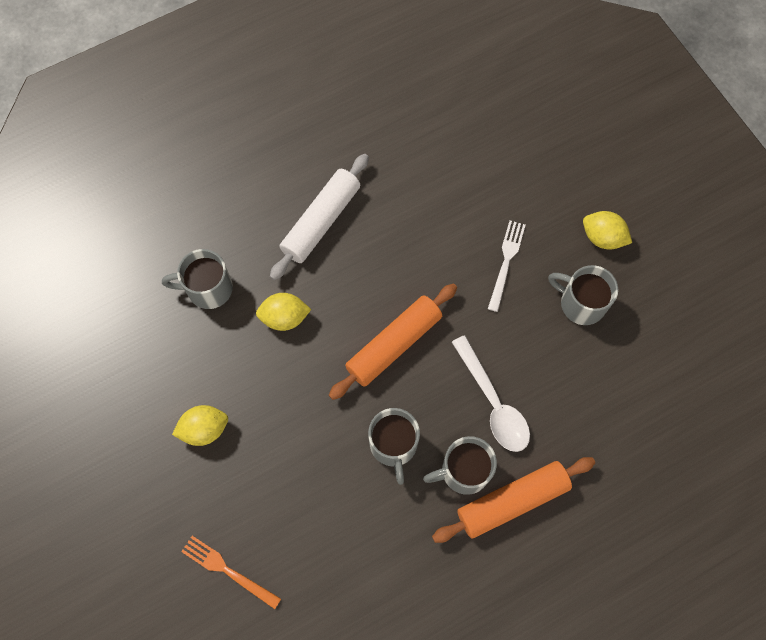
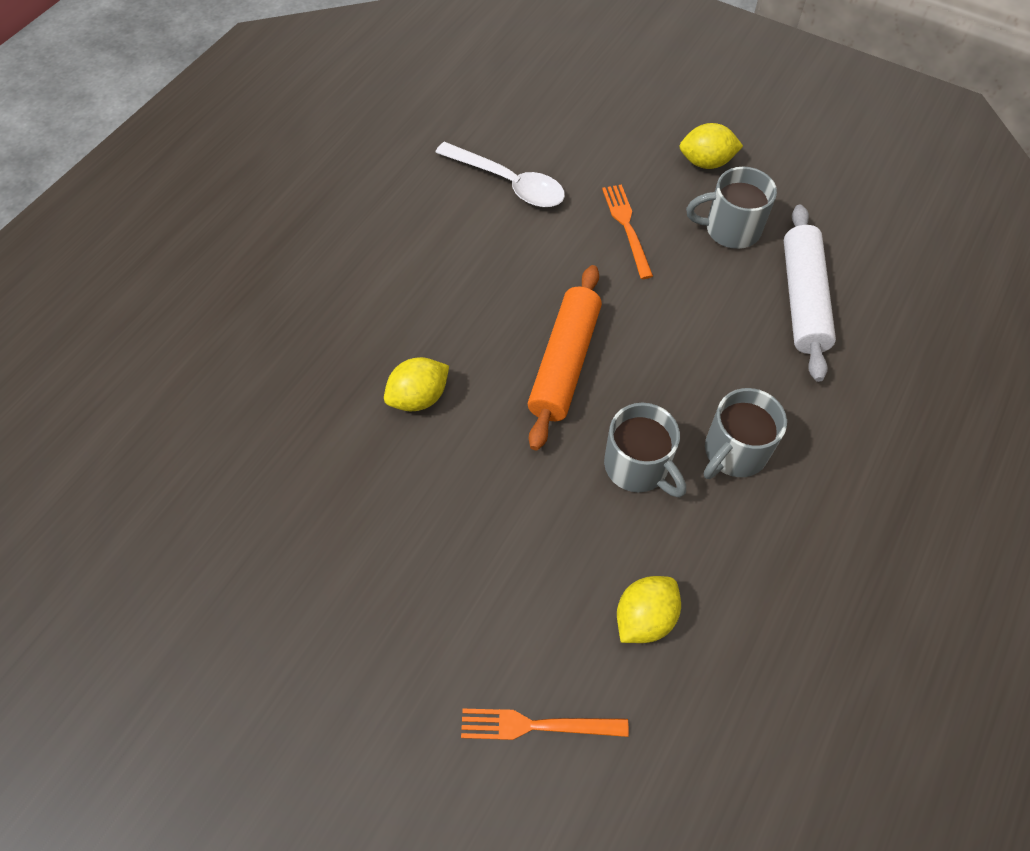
camera: 30 degrees left, 10 degrees down
grey mug [162,249,233,309] -> none
yellow lemon [172,405,228,446] -> yellow lemon moved to [617,576,681,643]
white rolling pin [270,154,369,280] -> white rolling pin moved to [784,205,836,382]
orange rolling pin [432,457,595,543] -> none
white spoon [452,335,530,452] -> white spoon moved to [435,142,565,207]
white fork [488,220,525,312] -> orange fork [602,184,653,279]

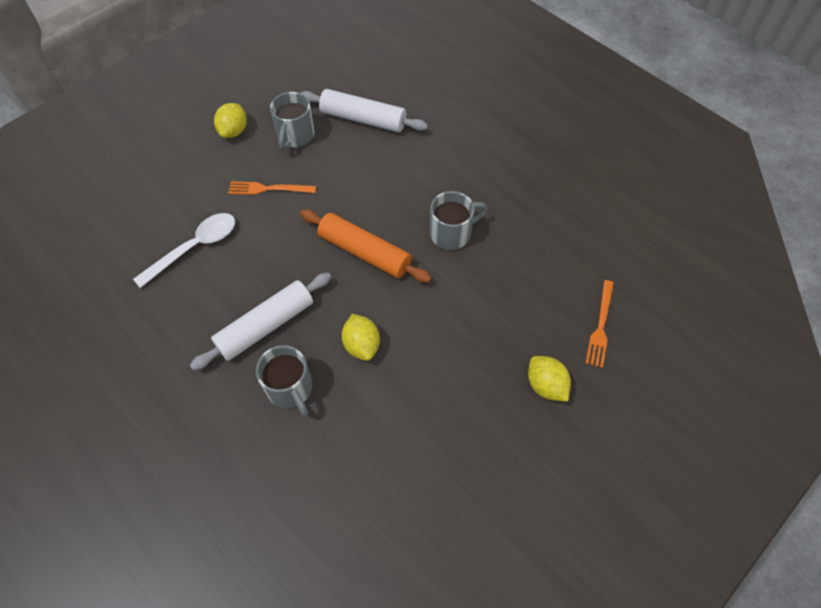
camera: 75 degrees left, 0 degrees up
yellow lemon [617,576,681,643] -> yellow lemon moved to [528,356,571,402]
grey mug [704,388,787,479] -> grey mug moved to [256,345,312,416]
none -> white rolling pin [190,273,331,371]

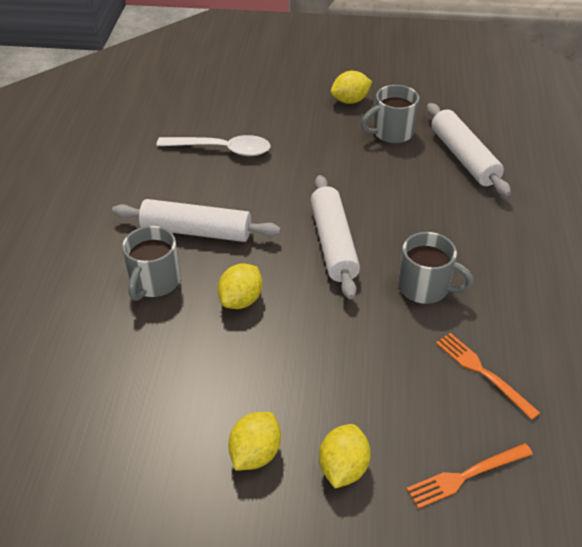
camera: 50 degrees right, 15 degrees down
orange fork [228,181,316,195] -> orange fork moved to [436,333,540,420]
orange rolling pin [300,210,431,282] -> white rolling pin [311,175,360,299]
none -> yellow lemon [228,412,281,471]

